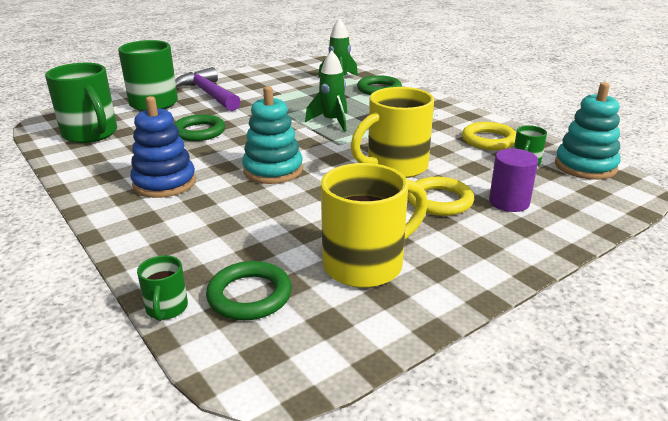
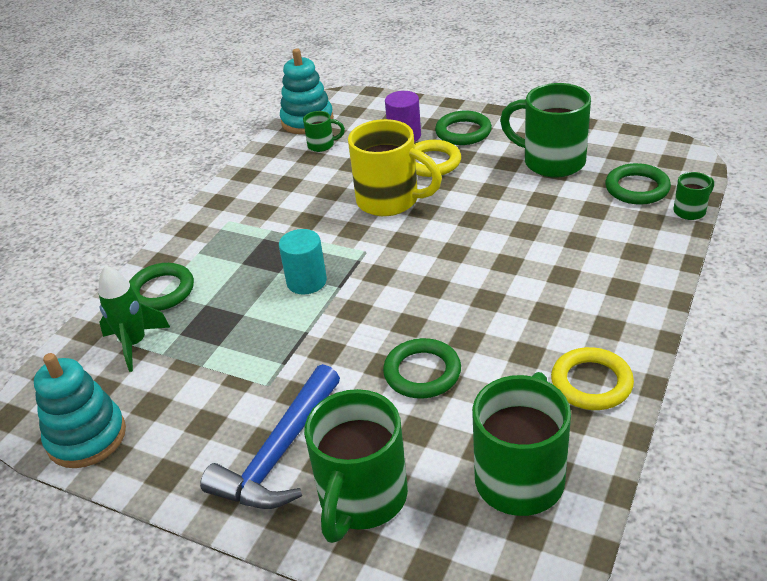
camera: 115 degrees left, 10 degrees up
blue stacking toy [130,96,196,198] -> none
purple hammer [175,67,241,111] -> blue hammer [200,364,340,509]
turquoise stacking toy [242,86,303,184] -> turquoise stacking toy moved to [34,353,126,468]
green rocket [305,50,347,132] -> turquoise cylinder [279,229,327,294]
yellow mug [321,163,428,288] -> green mug [500,83,591,178]
yellow ring [462,122,516,150] -> yellow ring moved to [551,347,634,410]
none -> green ring [435,111,492,145]

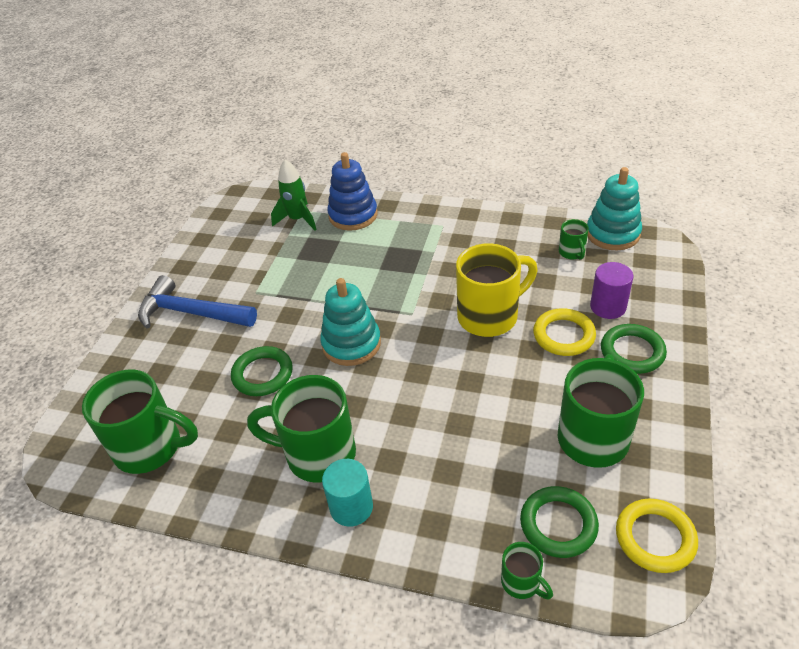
camera: 80 degrees right, 5 degrees up
turquoise stacking toy [34,353,126,468] -> turquoise stacking toy moved to [320,278,381,366]
green ring [129,263,194,311] -> blue stacking toy [327,152,377,231]
turquoise cylinder [279,229,327,294] -> turquoise cylinder moved to [322,459,373,527]
green mug [304,389,408,543] -> green mug moved to [247,375,356,483]
yellow mug [348,119,442,216] -> yellow mug turned 135 degrees counterclockwise [456,243,538,337]
yellow ring [551,347,634,410] -> yellow ring moved to [616,499,698,573]

